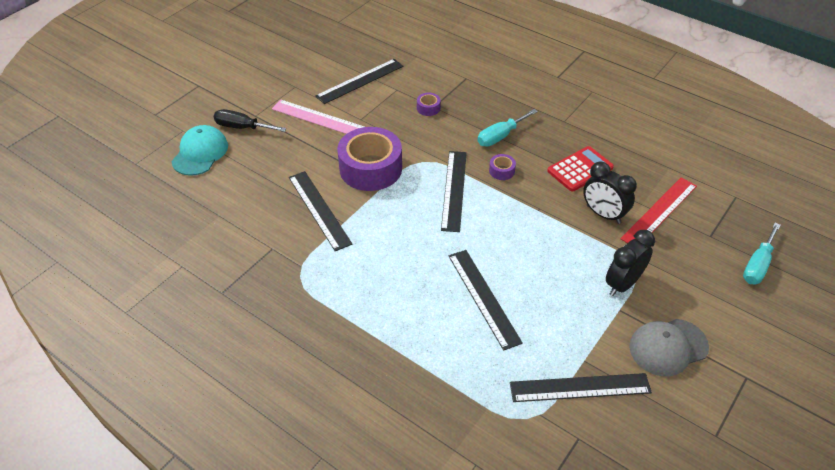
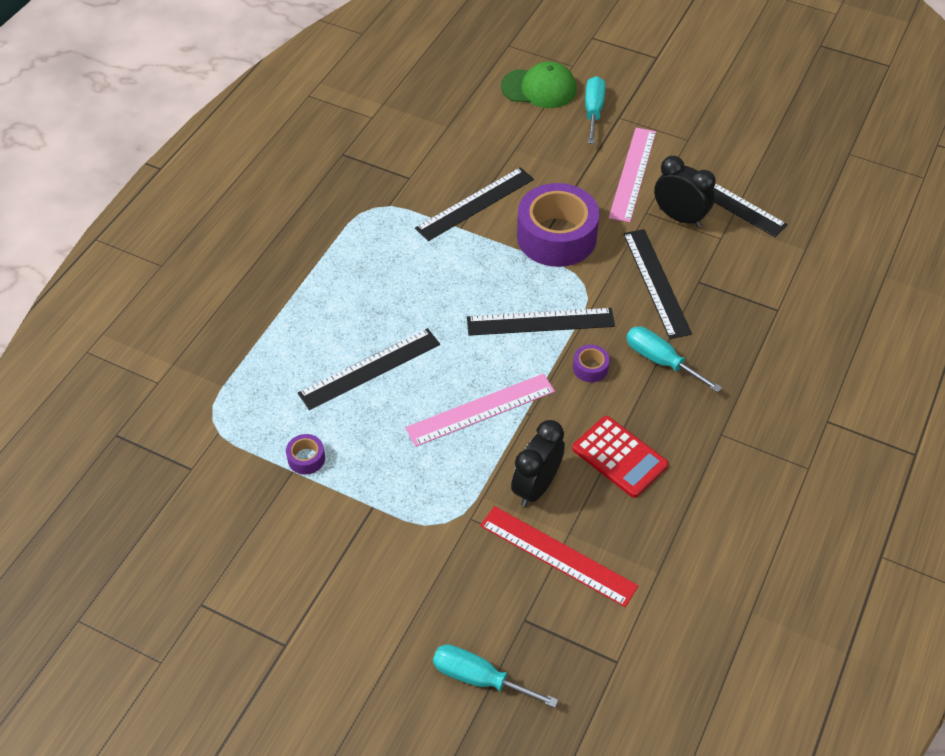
camera: 80 degrees right, 5 degrees up
turquoise cap [171,125,228,176] -> green cap [501,62,577,108]
black screwdriver [214,109,286,132] -> turquoise screwdriver [585,76,605,144]
purple tape [417,92,441,116] -> purple tape moved to [286,434,325,475]
black ruler [510,373,652,402] -> black ruler moved to [623,229,692,339]
black clock [606,230,655,296] -> black clock moved to [654,156,716,228]
grey cap [629,319,709,376] -> none
none -> pink ruler [405,374,555,447]

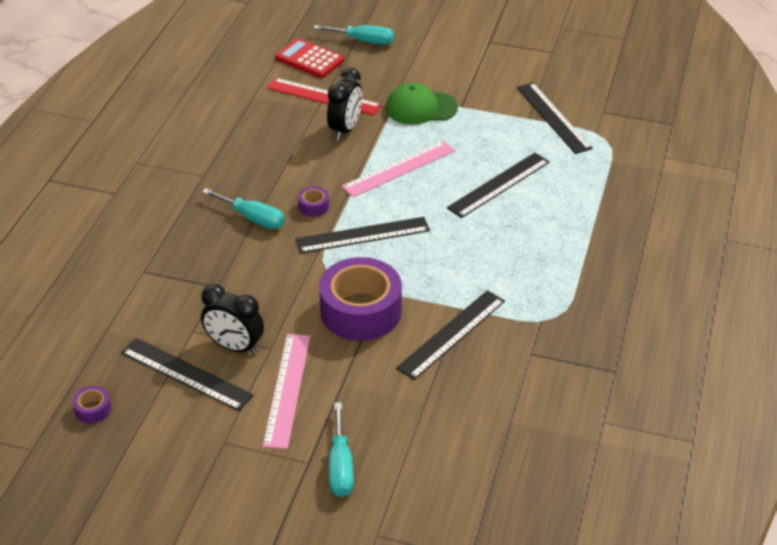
camera: 170 degrees right, 10 degrees down
purple tape [286,434,325,475] -> purple tape moved to [72,386,111,424]
green cap [501,62,577,108] -> green cap moved to [386,83,458,125]
red calculator [572,416,669,498] -> red calculator moved to [275,38,344,78]
black ruler [623,229,692,339] -> black ruler moved to [517,83,593,154]

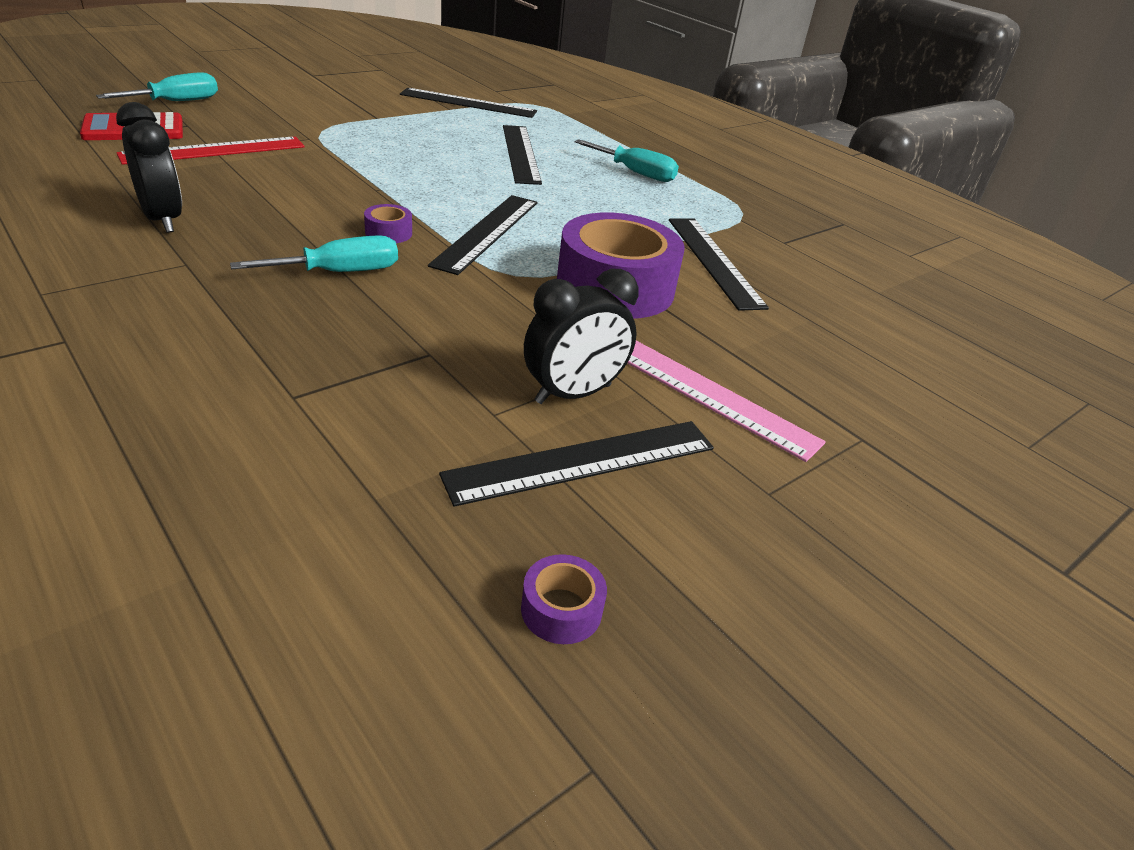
camera: 60 degrees left, 5 degrees down
black clock [327,67,362,140] -> black clock moved to [116,102,182,233]
turquoise screwdriver [329,402,354,497] -> turquoise screwdriver moved to [574,139,679,182]
pink ruler [342,140,455,197] -> none
green cap [386,83,458,125] -> none

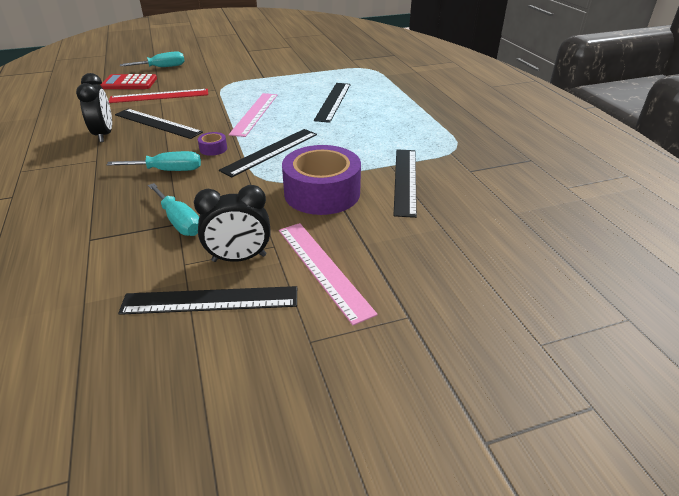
camera: 25 degrees right, 0 degrees up
black ruler [400,88,537,118] -> black ruler moved to [115,109,203,139]
purple tape [521,554,607,644] -> none
turquoise screwdriver [574,139,679,182] -> turquoise screwdriver moved to [148,183,199,236]
none -> pink ruler [229,93,277,137]

